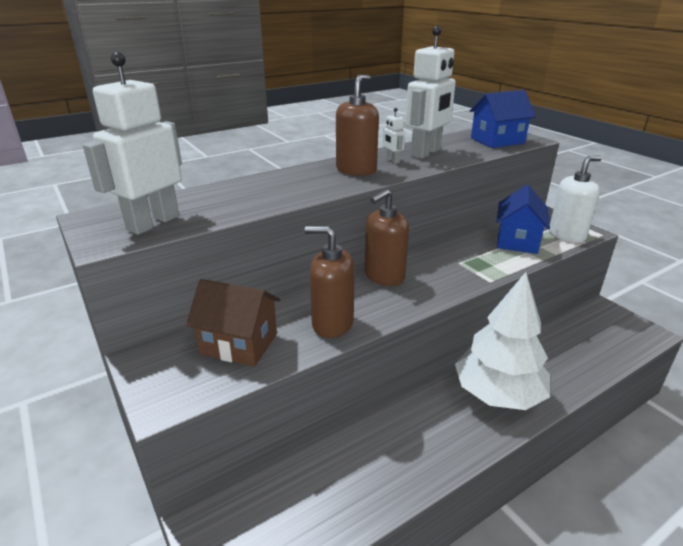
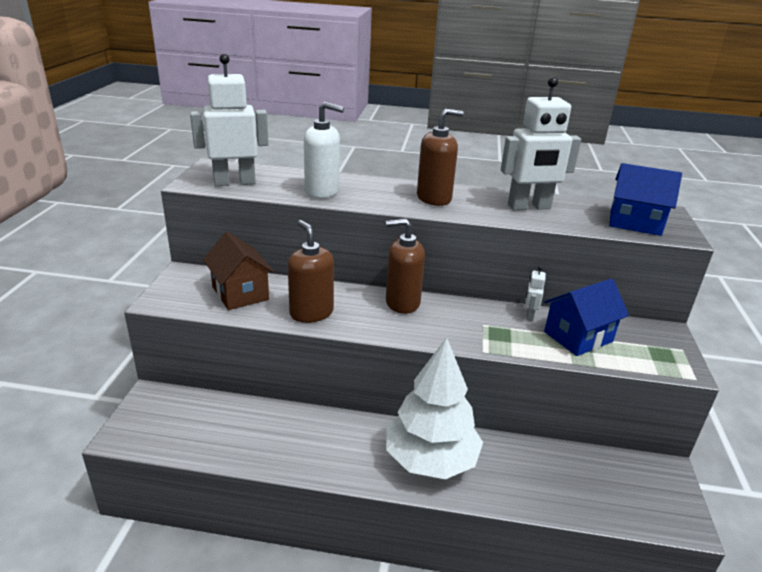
camera: 40 degrees right, 0 degrees up
white robot [383,108,405,164] -> white robot moved to [525,266,546,321]
white soap dispenser [549,156,602,243] -> white soap dispenser moved to [304,102,344,198]

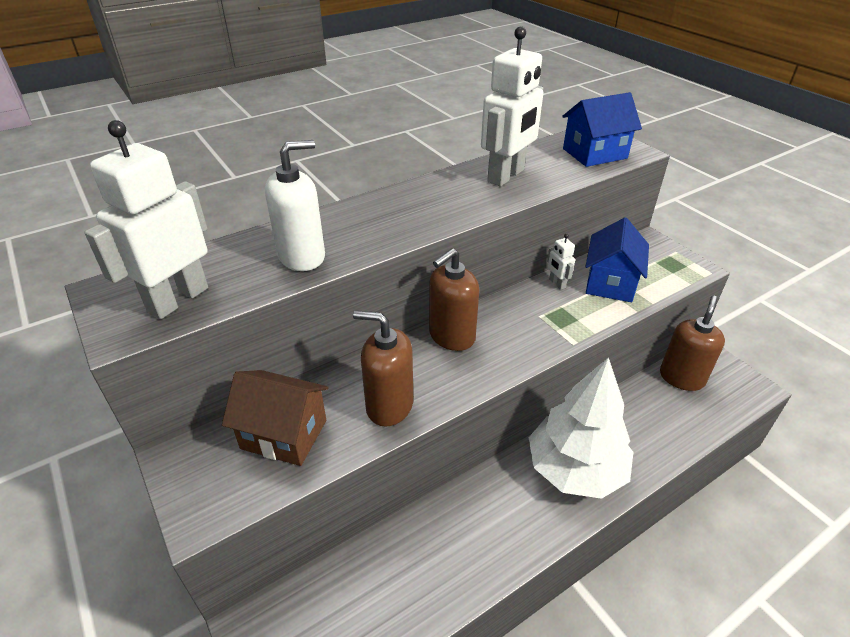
camera: 40 degrees left, 10 degrees up
brown soap dispenser [417,109,464,206] -> brown soap dispenser moved to [660,296,725,391]

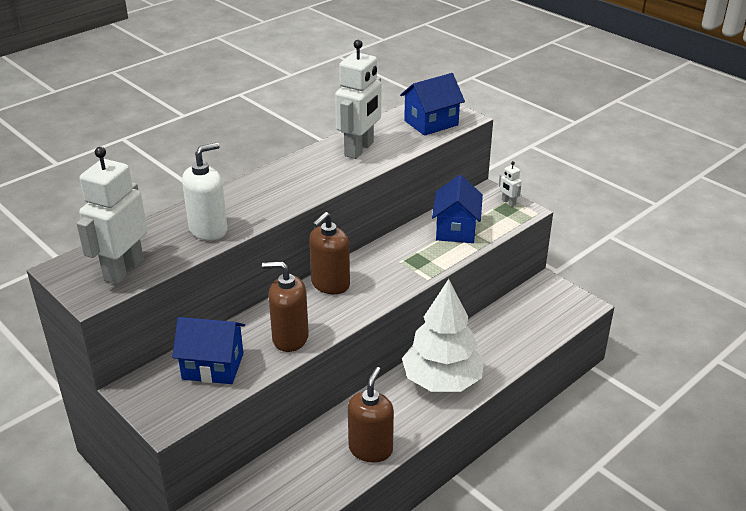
camera: 10 degrees left, 5 degrees down
brown house [222,370,329,466] -> blue house [172,317,245,384]
white robot [547,234,575,290] -> white robot moved to [499,161,522,207]
brown soap dispenser [660,296,725,391] -> brown soap dispenser moved to [348,367,394,463]

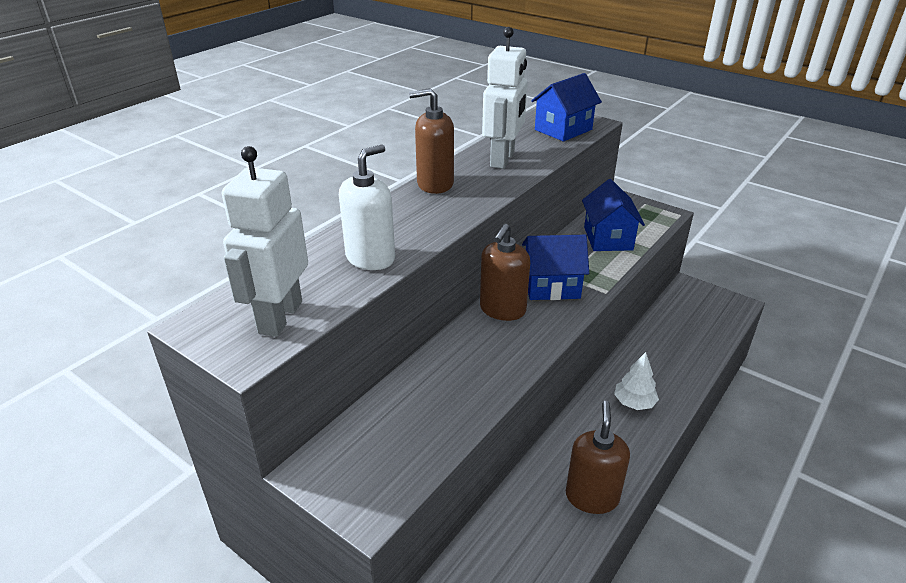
camera: 10 degrees left, 0 degrees up
blue house [172,317,245,384] -> blue house moved to [522,235,589,300]
brown soap dispenser [262,261,309,352] -> brown soap dispenser moved to [409,88,454,194]
white tree [402,279,484,392] -> white tree [614,352,659,410], size x0.47
white robot [499,161,522,207] -> none

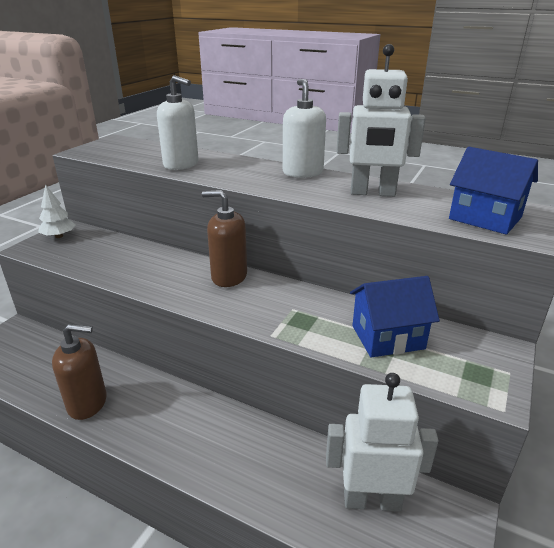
camera: 80 degrees right, 5 degrees down
white robot [222,146,308,337] -> white robot moved to [326,373,438,511]
brown soap dispenser [409,88,454,194] -> white soap dispenser [283,79,326,178]
blue house [522,235,589,300] -> none
white tree [614,352,659,410] -> white tree moved to [38,184,75,238]

